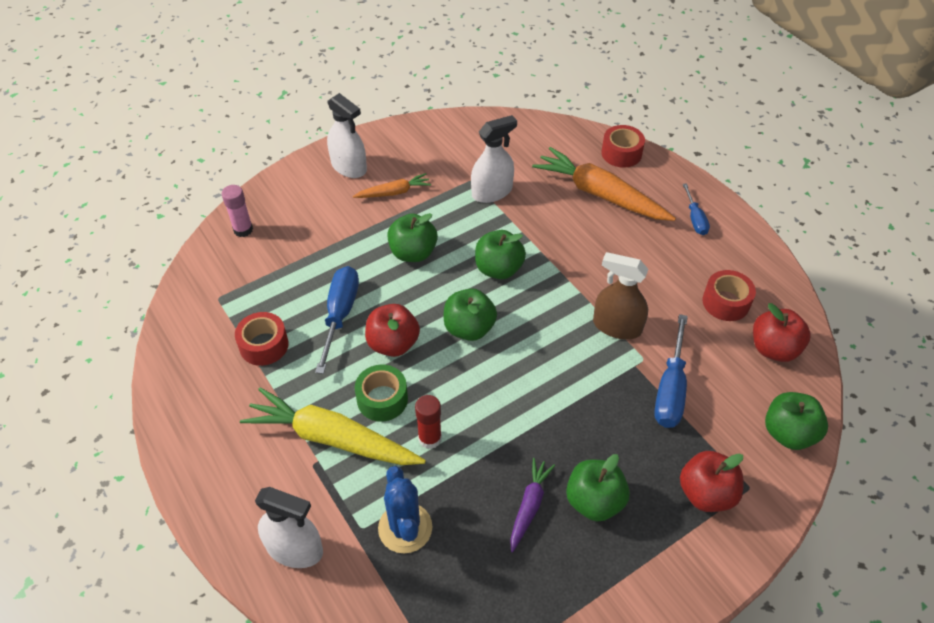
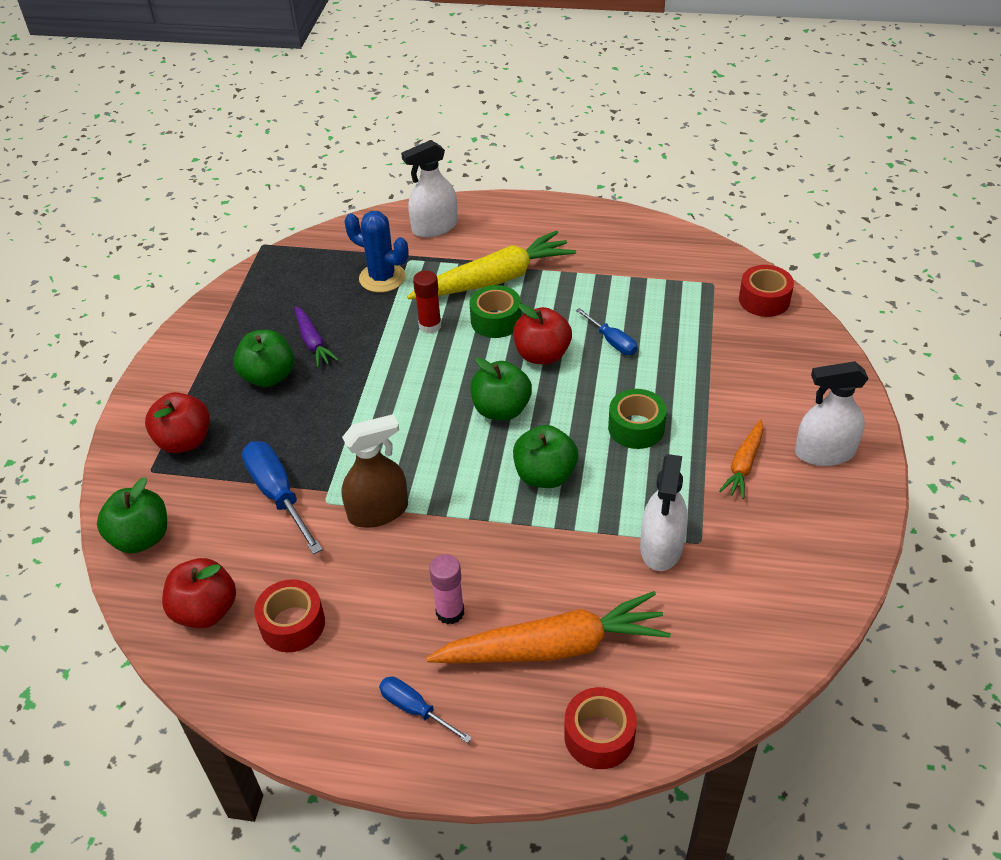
camera: 135 degrees right, 5 degrees down
pink glue stick [222,185,253,237] -> pink glue stick moved to [429,554,464,625]
red tape [235,312,289,366] -> red tape moved to [739,265,794,317]
blue screwdriver [315,266,359,374] -> blue screwdriver [576,308,638,355], size x0.59
green apple [387,213,438,262] -> green tape [608,389,667,449]

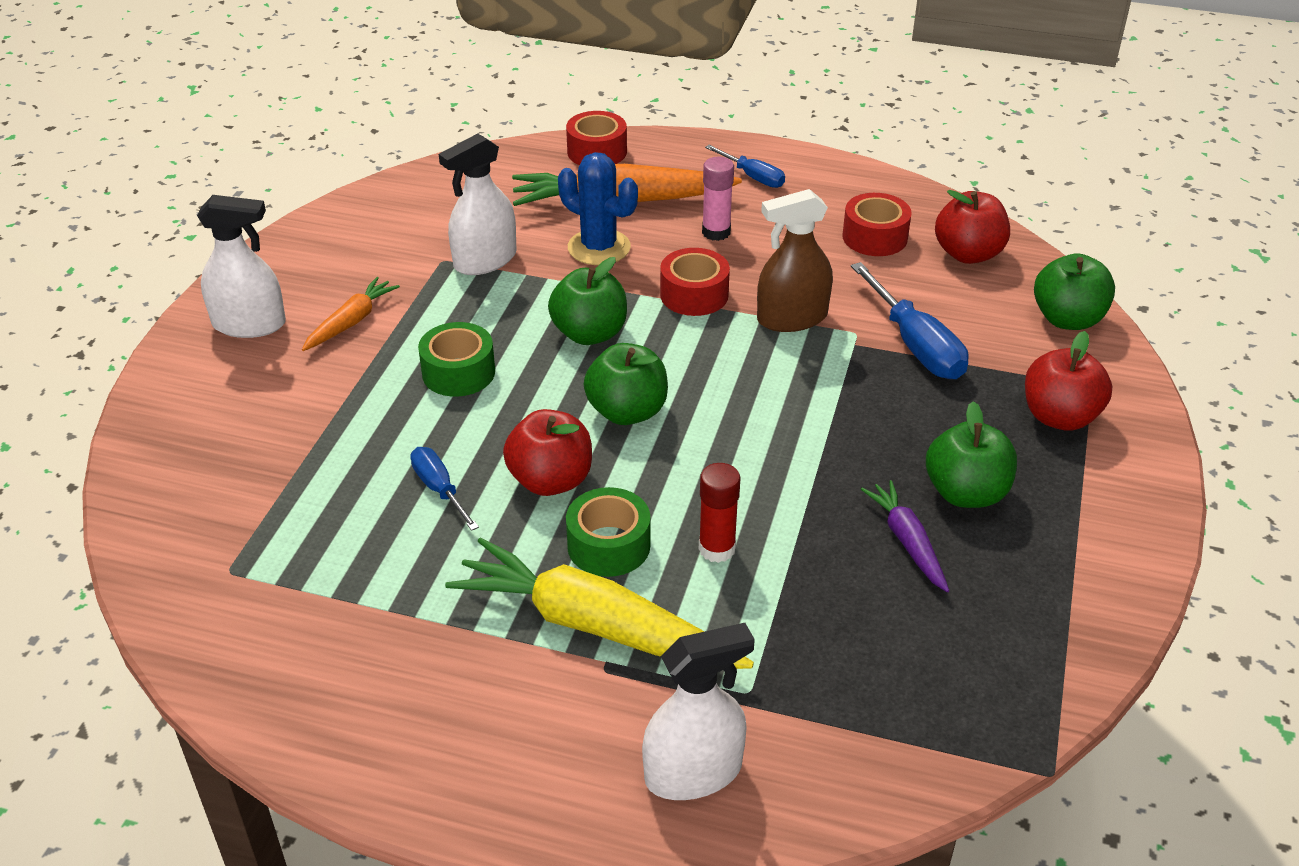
camera: 175 degrees left, 5 degrees down
blue cactus [344,211,409,293] -> blue cactus moved to [558,152,638,265]
yellow carrot [407,230,576,299] -> yellow carrot turned 45 degrees clockwise [445,537,754,669]
white spray bottle [640,454,688,571] -> white spray bottle turned 150 degrees counterclockwise [439,133,517,275]
red tape [739,265,794,317] -> red tape moved to [660,248,730,316]

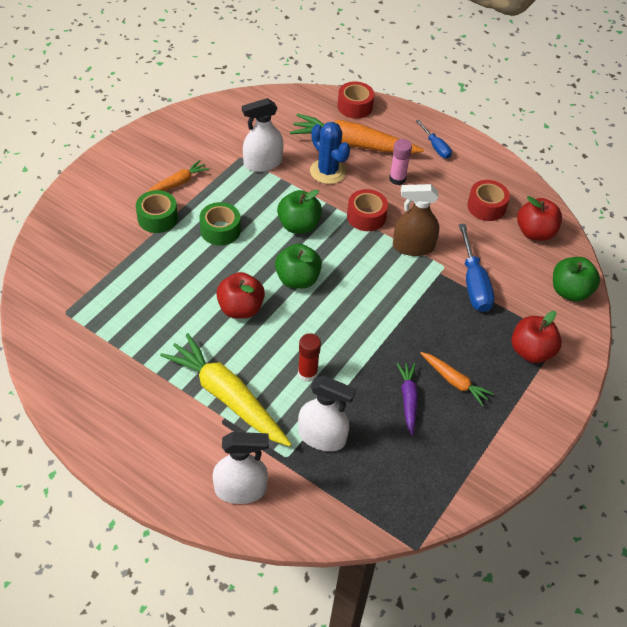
camera: 15 degrees right, 10 degrees up
white spray bottle [197,195,286,338] -> white spray bottle moved to [298,376,356,451]
blue screwdriver [410,447,479,531] -> none
green tape [566,487,650,577] -> green tape moved to [136,190,178,233]
green apple [926,401,1017,508] -> orange carrot [420,352,494,406]

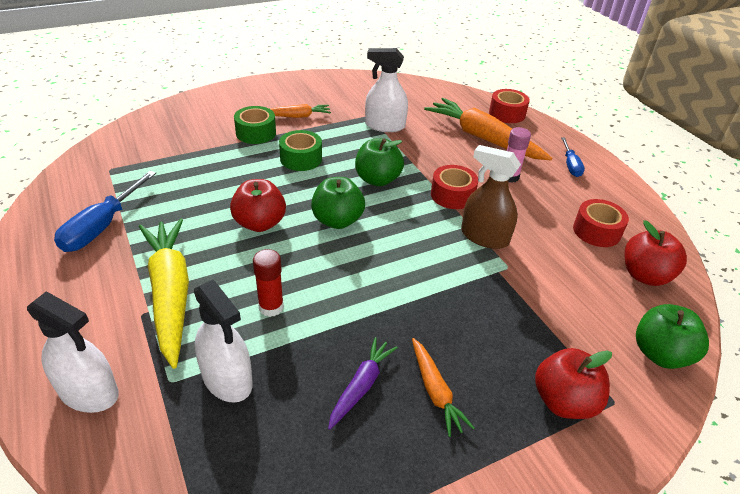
camera: 30 degrees right, 10 degrees down
blue cactus [310,122,350,184] -> none
blue screwdriver [459,224,495,312] -> blue screwdriver moved to [54,171,156,252]

